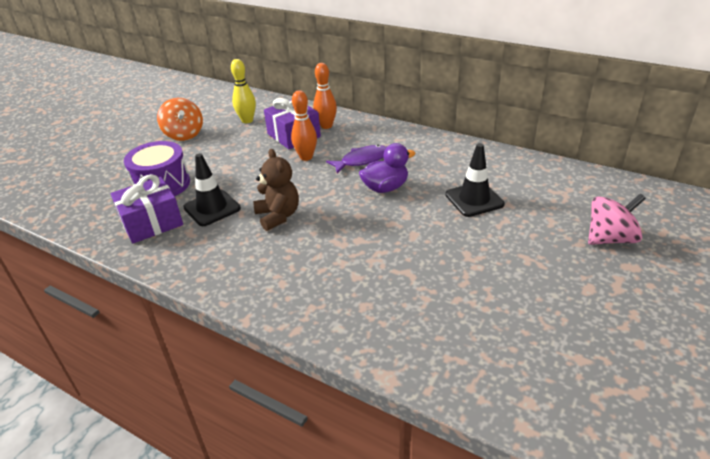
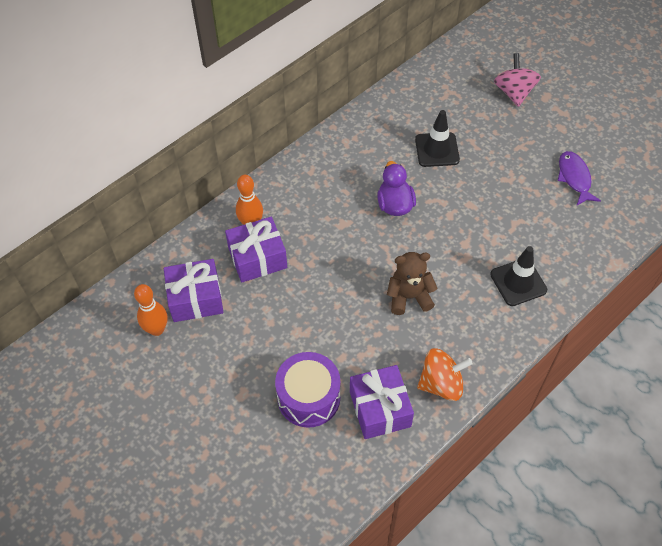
camera: 75 degrees left, 20 degrees up
orange spinning top [157,98,203,141] -> orange spinning top moved to [417,348,473,401]
black traffic cone [183,153,241,226] -> black traffic cone moved to [490,246,547,306]
yellow bowling pin [231,59,256,123] -> purple gift [164,259,224,322]
orange bowling pin [291,90,317,161] -> orange bowling pin moved to [134,284,167,336]
purple fish [326,145,387,173] -> purple fish moved to [558,151,601,205]

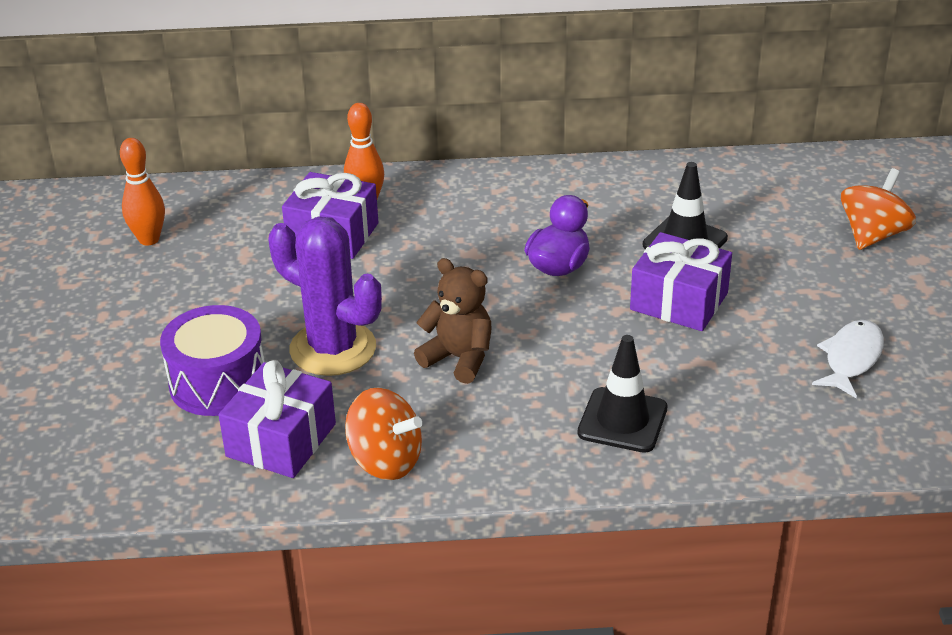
camera: 40 degrees right, 20 degrees down
purple gift [164,259,224,322] -> purple gift moved to [630,232,732,331]
pink spinning top [494,53,541,107] -> orange spinning top [841,168,916,250]
purple fish [558,151,601,205] -> white fish [812,320,884,398]
none -> purple cactus [268,216,382,376]

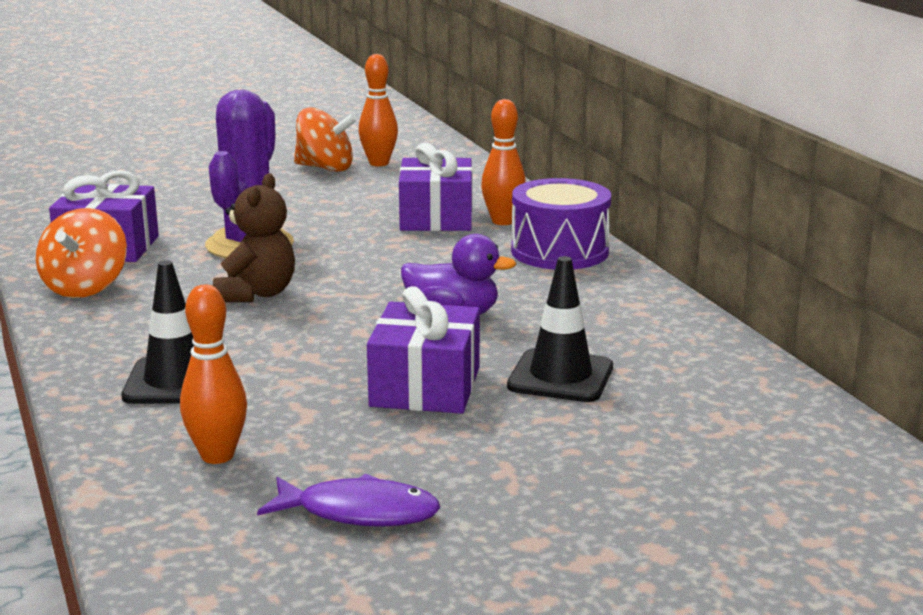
camera: 70 degrees right, 15 degrees down
purple drum [160,305,265,416] -> purple drum moved to [511,178,611,270]
white fish [812,320,884,398] -> purple fish [257,474,440,527]
orange spinning top [841,168,916,250] -> orange spinning top moved to [294,107,357,172]
none -> orange bowling pin [180,285,247,464]

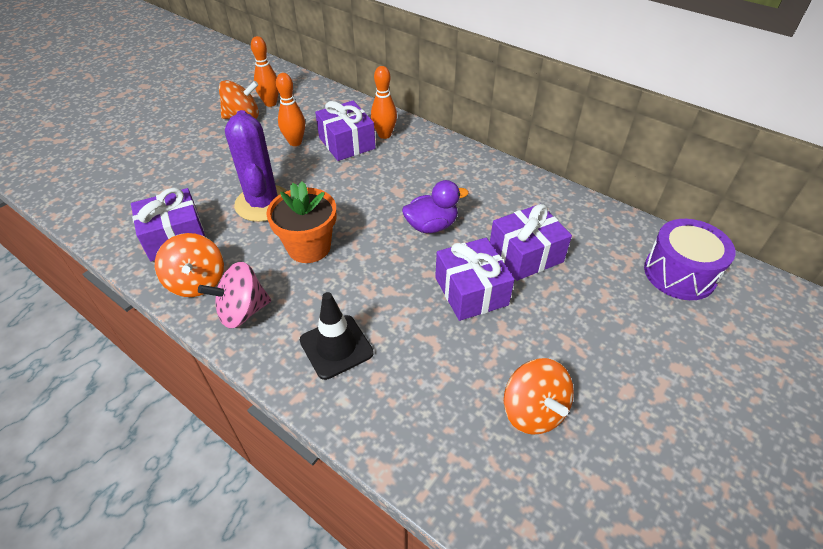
camera: 30 degrees left, 25 degrees up
orange bowling pin [180,285,247,464] -> orange bowling pin moved to [276,73,305,146]
brown teddy bear [213,173,295,302] -> orange flower pot [266,181,336,263]
purple fish [257,474,440,527] -> orange spinning top [504,358,574,435]
black traffic cone [507,256,613,402] -> purple gift [490,204,572,281]
purple drum [511,178,611,270] -> purple drum moved to [644,219,736,300]
none -> pink spinning top [198,262,271,329]

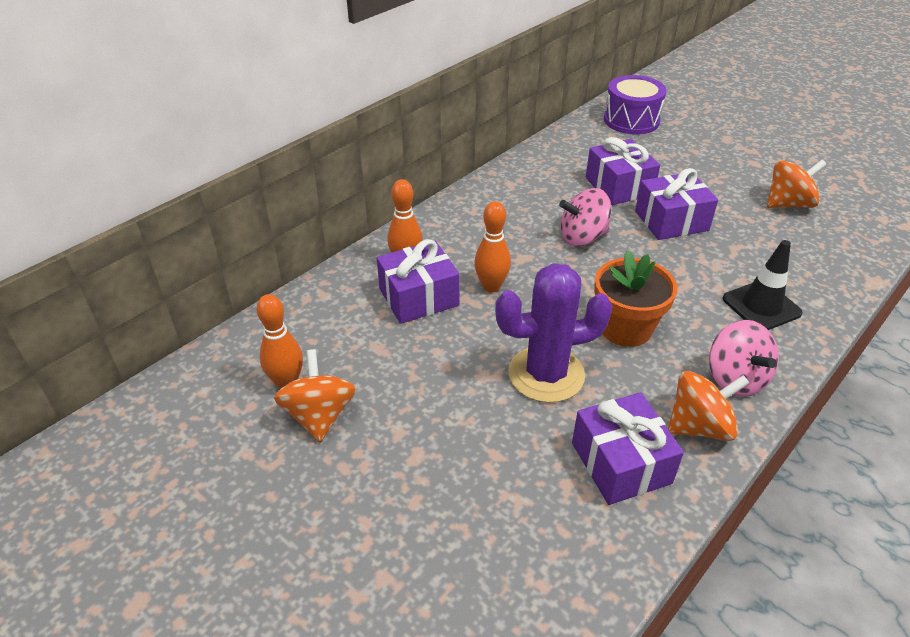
camera: 85 degrees left, 5 degrees down
orange bowling pin [276,73,305,146] -> orange bowling pin moved to [474,201,511,293]
purple duck [402,180,469,233] -> pink spinning top [559,188,611,246]

